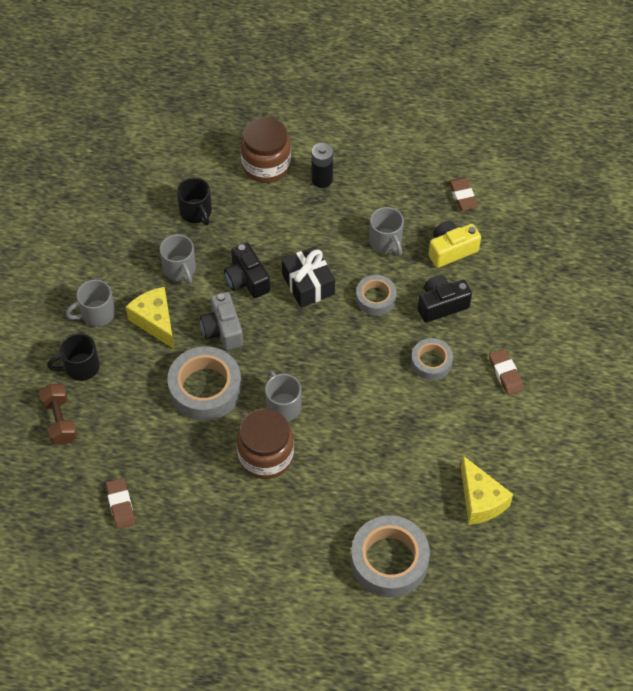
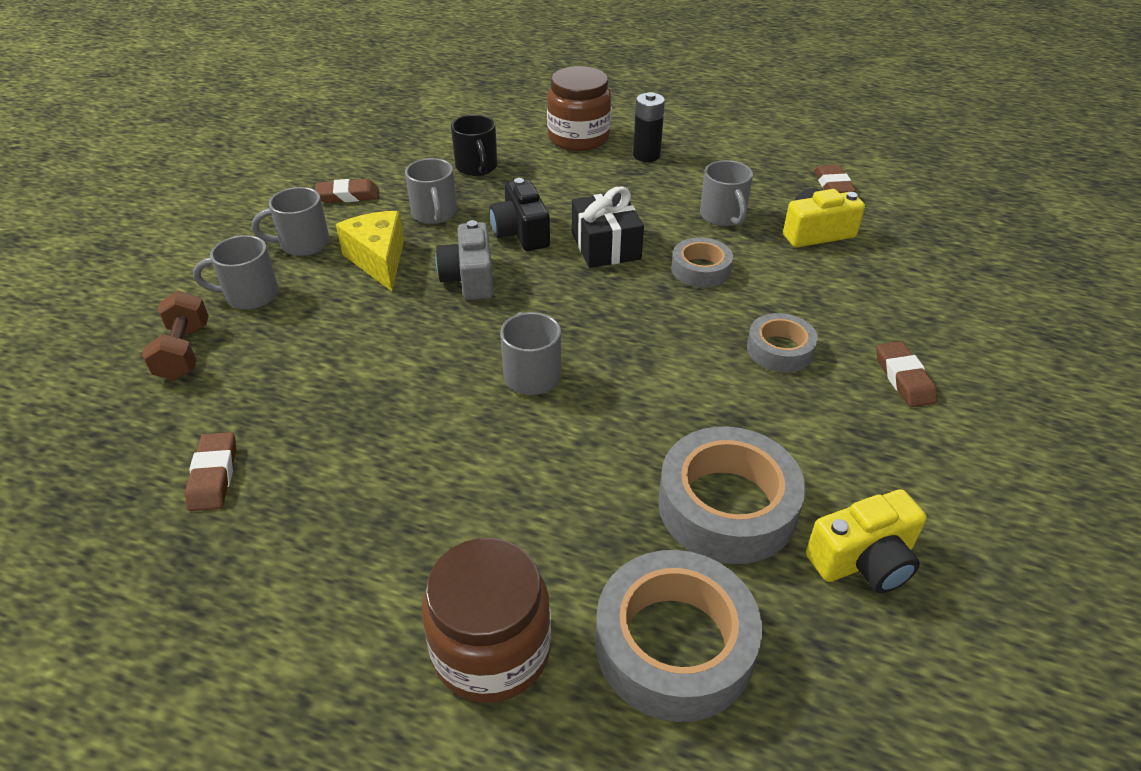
camera: 10 degrees right, 15 degrees down
black mug [47,333,100,381] -> grey mug [193,235,279,310]
grey tape [167,346,242,421] -> grey tape moved to [658,426,806,564]
brown jar [237,409,294,479] -> brown jar moved to [422,538,551,703]
black camera [418,275,472,323] -> none
yellow cheese [461,456,513,525] -> yellow camera [806,489,927,593]
none -> brown eraser [315,179,379,203]

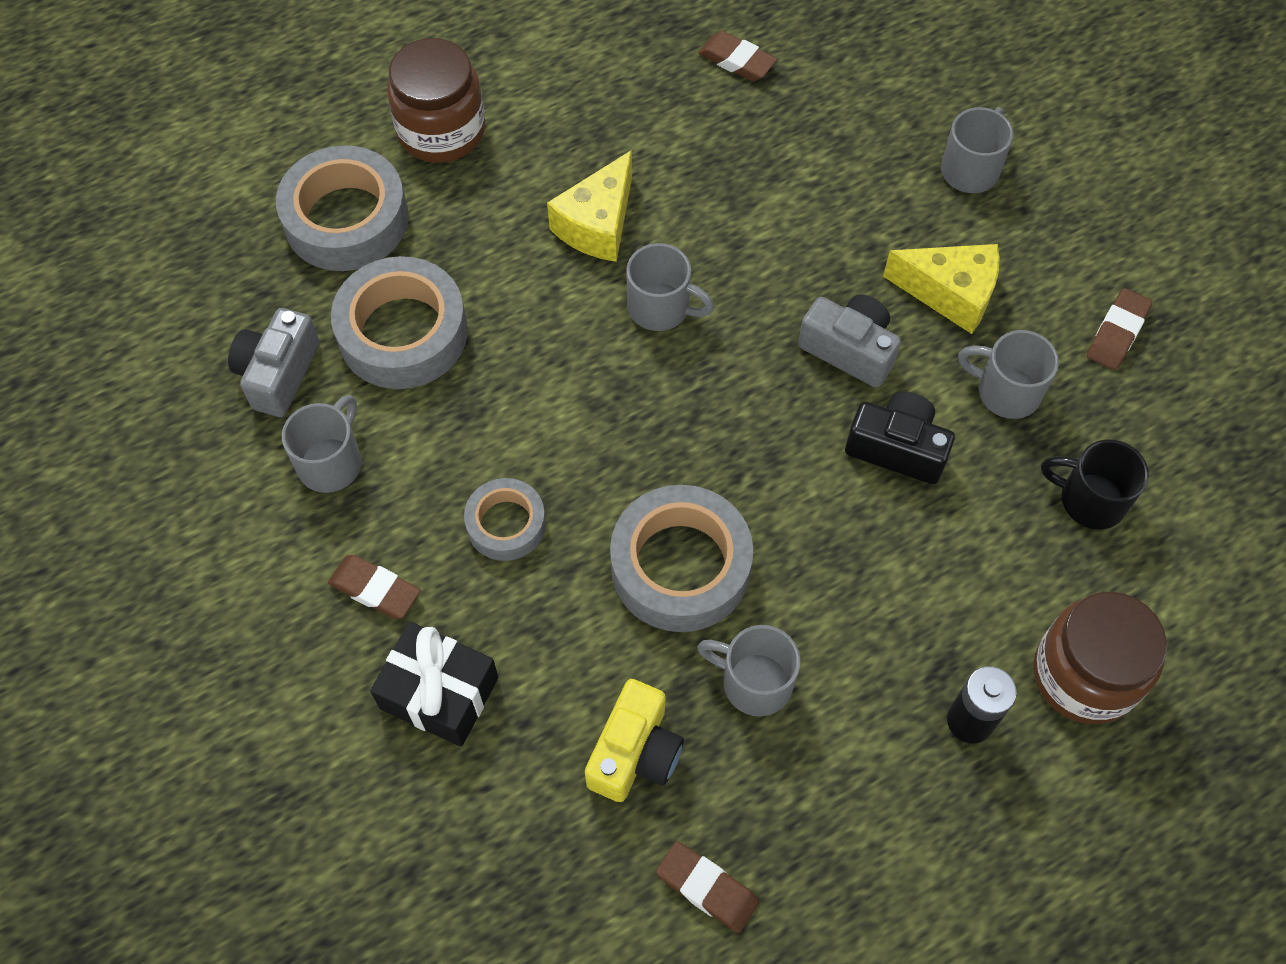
camera: 130 degrees right, 20 degrees up
brown dumbbell [142,291,209,380] -> none
grey mug [252,187,330,256] -> grey mug moved to [282,395,362,493]
black gift [572,186,644,268] -> black gift moved to [370,622,498,747]
grey tape [671,237,733,288] -> grey tape [610,485,753,632], size x1.74
yellow camera [806,489,927,593] -> grey camera [228,308,320,417]
none -> yellow cheese [547,150,632,262]

